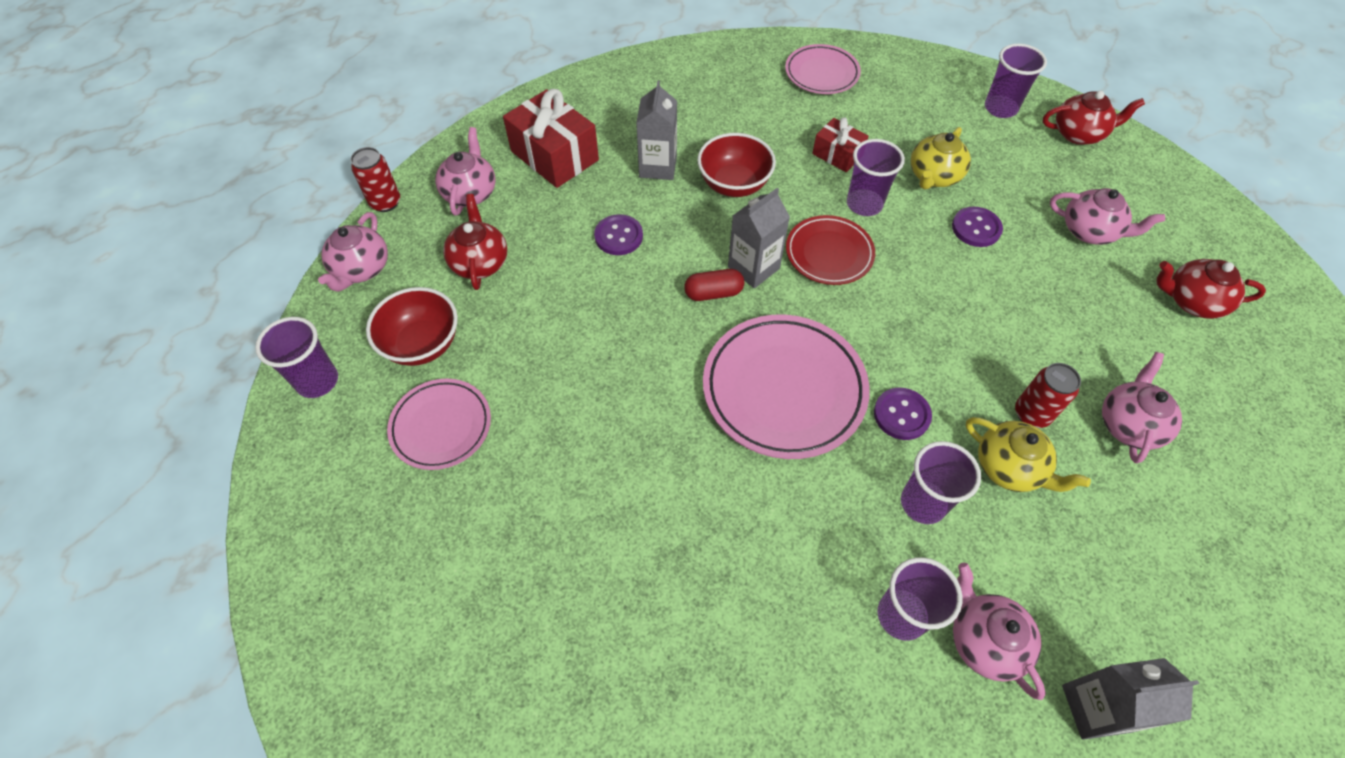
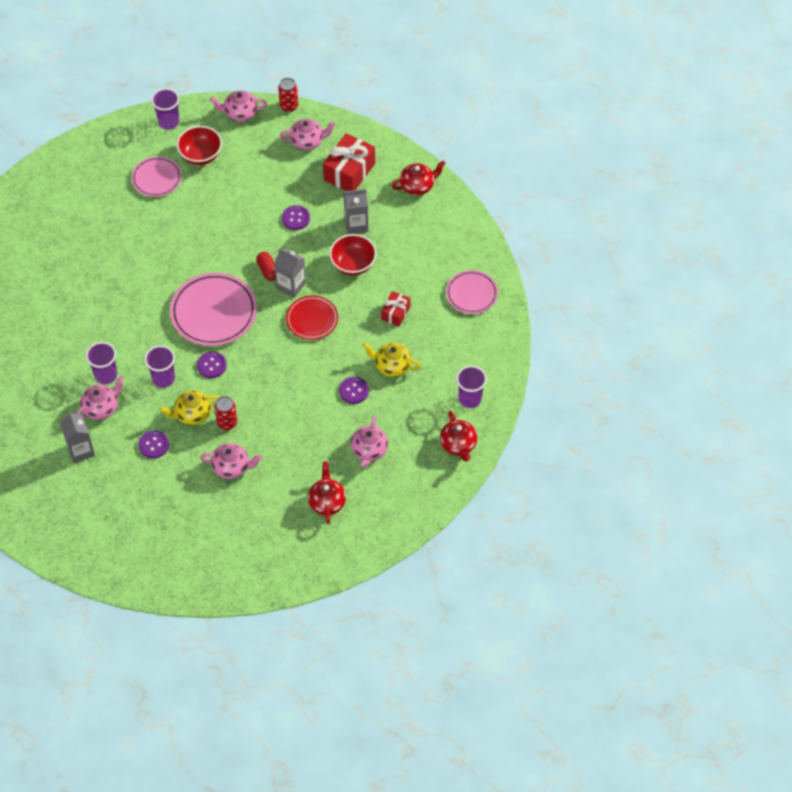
camera: 75 degrees right, 0 degrees up
red teapot [443,194,507,290] -> red teapot moved to [392,161,446,195]
purple cup [847,139,905,216] -> none
yellow teapot [966,417,1091,492] -> yellow teapot turned 45 degrees clockwise [160,390,220,425]
none -> purple button [138,430,169,459]

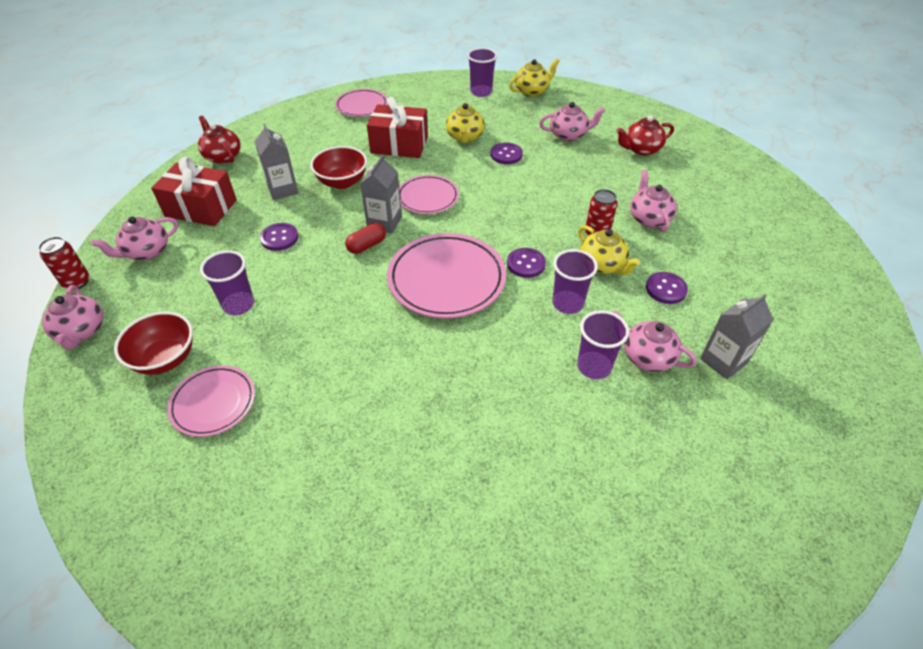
camera: 105 degrees left, 10 degrees down
purple cup [151,88,179,130] -> purple cup moved to [200,250,254,315]
pink teapot [279,119,336,150] -> pink teapot turned 105 degrees counterclockwise [91,216,178,260]
red plate [286,296,338,340] -> pink plate [399,175,459,214]
red gift [381,291,410,327] -> red gift [367,97,428,158], size x1.77
red teapot [440,411,477,462] -> yellow teapot [509,58,559,97]

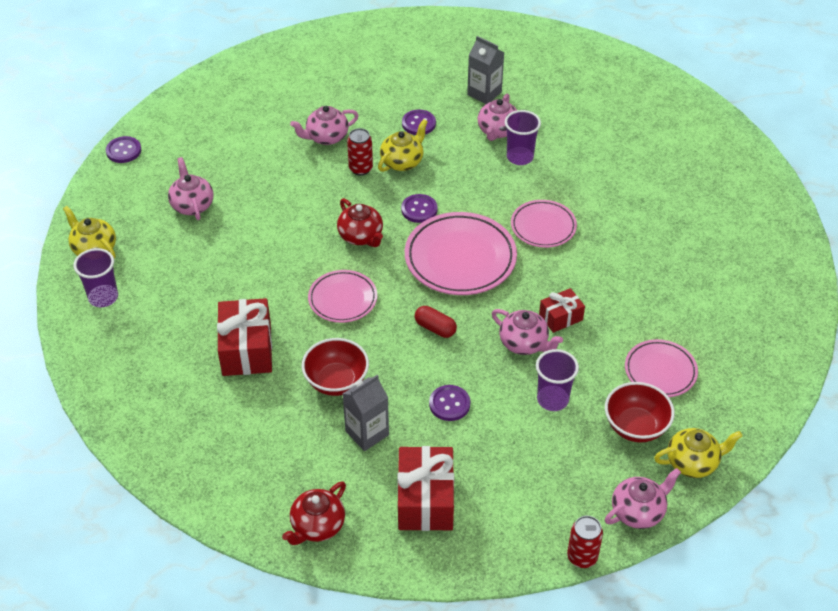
camera: 105 degrees left, 0 degrees up
pink teapot [91,216,178,260] -> pink teapot moved to [492,309,563,355]
pink plate [335,89,388,117] -> pink plate moved to [511,200,577,248]
grey carton [360,154,402,233] -> none
yellow teapot [446,103,485,143] -> yellow teapot moved to [654,428,743,478]
purple button [491,143,523,164] -> purple button moved to [106,136,141,163]
purple cup [552,249,598,314] -> none
red teapot [616,116,674,156] -> red teapot moved to [337,198,383,247]
none -> red gift [539,288,585,333]

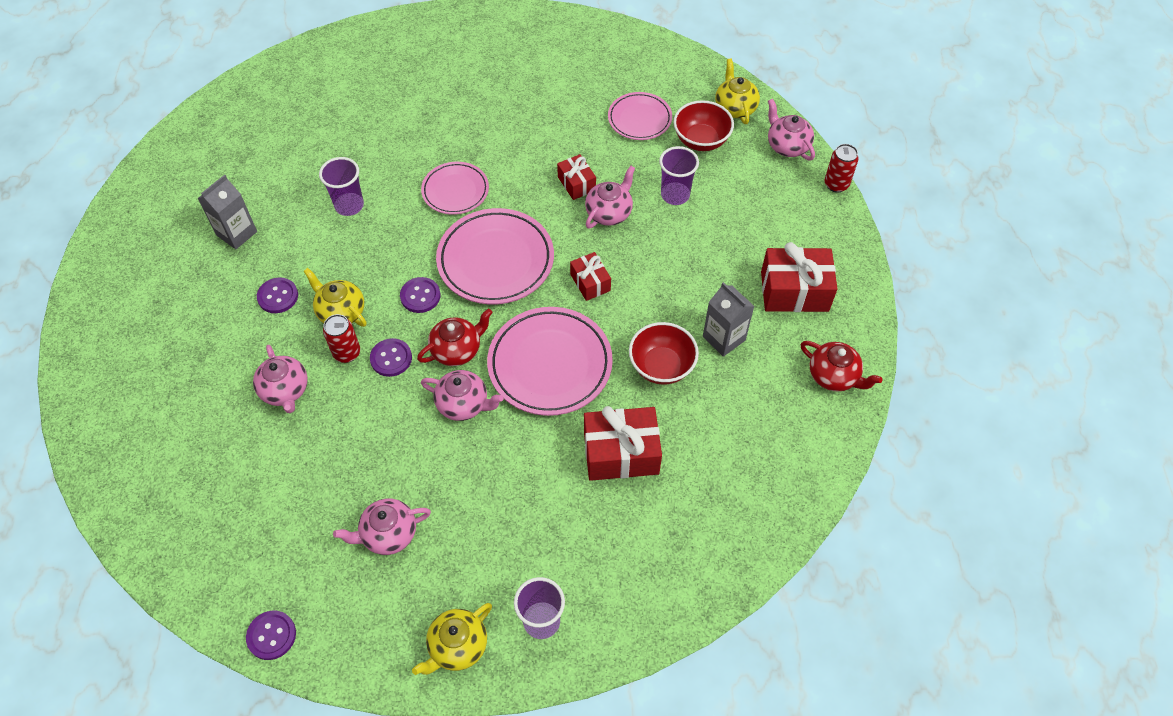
camera: 90 degrees left, 10 degrees up
pink plate [308,270,377,323] -> pink plate [487,307,613,416], size x1.66
red capsule [415,306,457,338] -> red gift [570,252,611,301]
purple button [429,385,470,421] -> purple button moved to [370,338,412,377]
pink teapot [478,93,517,141] -> pink teapot moved to [421,370,503,421]

